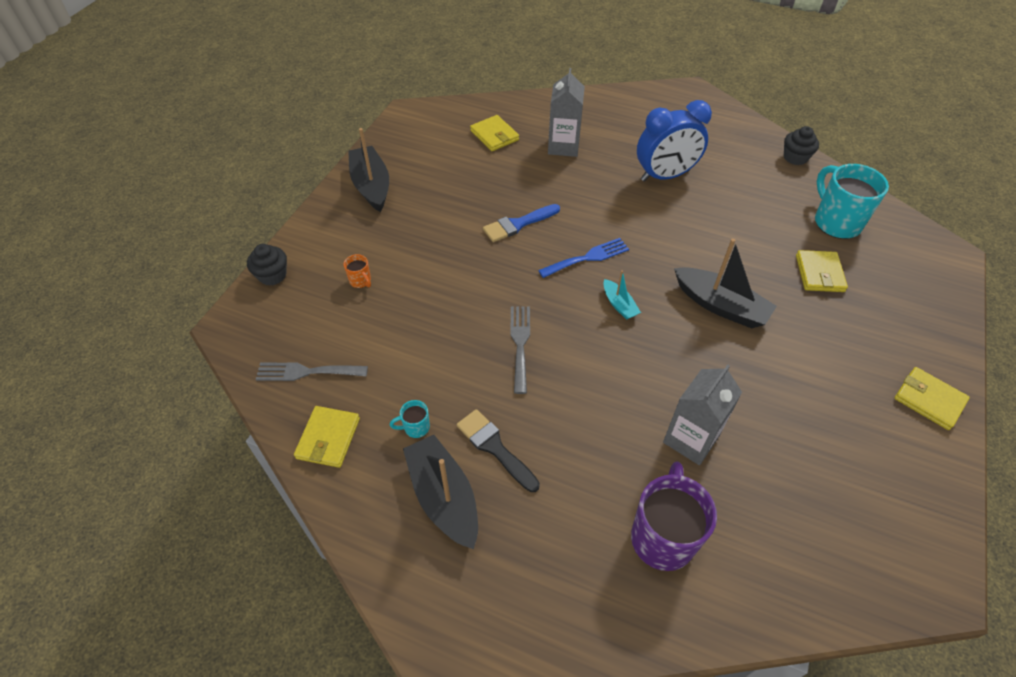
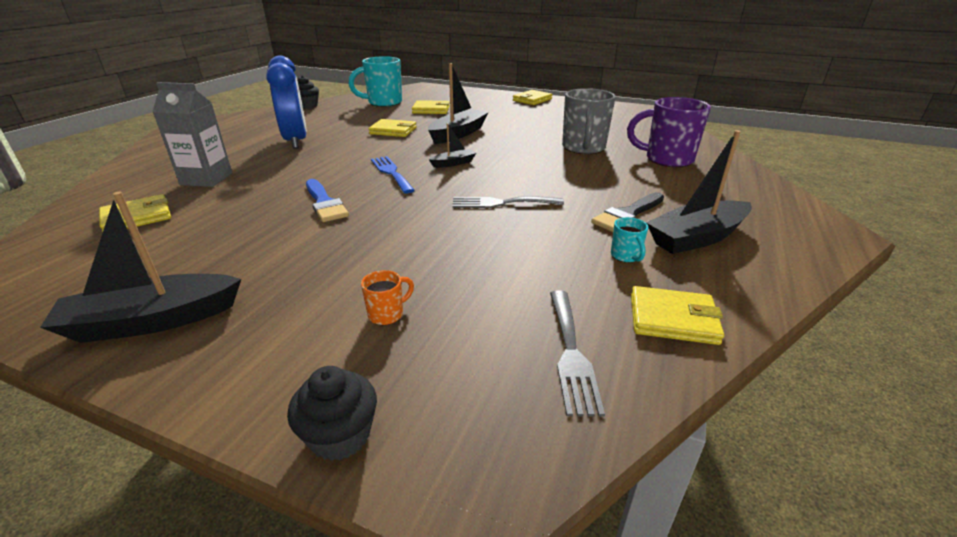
camera: 90 degrees left, 20 degrees down
turquoise boat [603,270,641,320] -> black boat [429,123,476,168]
grey carton [663,364,742,465] -> grey mug [562,88,616,155]
none -> yellow wallet [368,119,417,137]

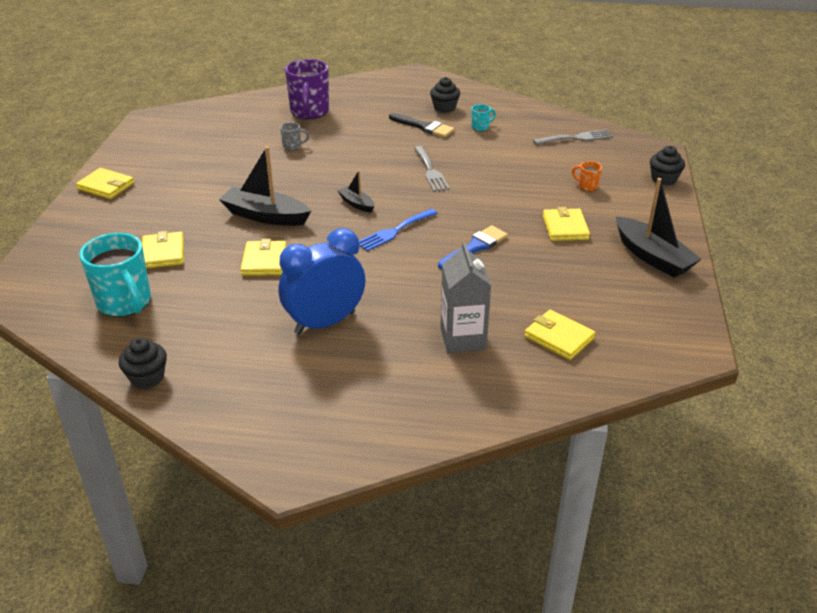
camera: 105 degrees left, 5 degrees up
grey mug [562,88,616,155] -> grey mug [280,122,309,150], size x0.44
yellow wallet [631,286,724,345] -> yellow wallet moved to [543,207,590,241]
black boat [646,130,752,254] -> black cupcake [430,77,460,113]

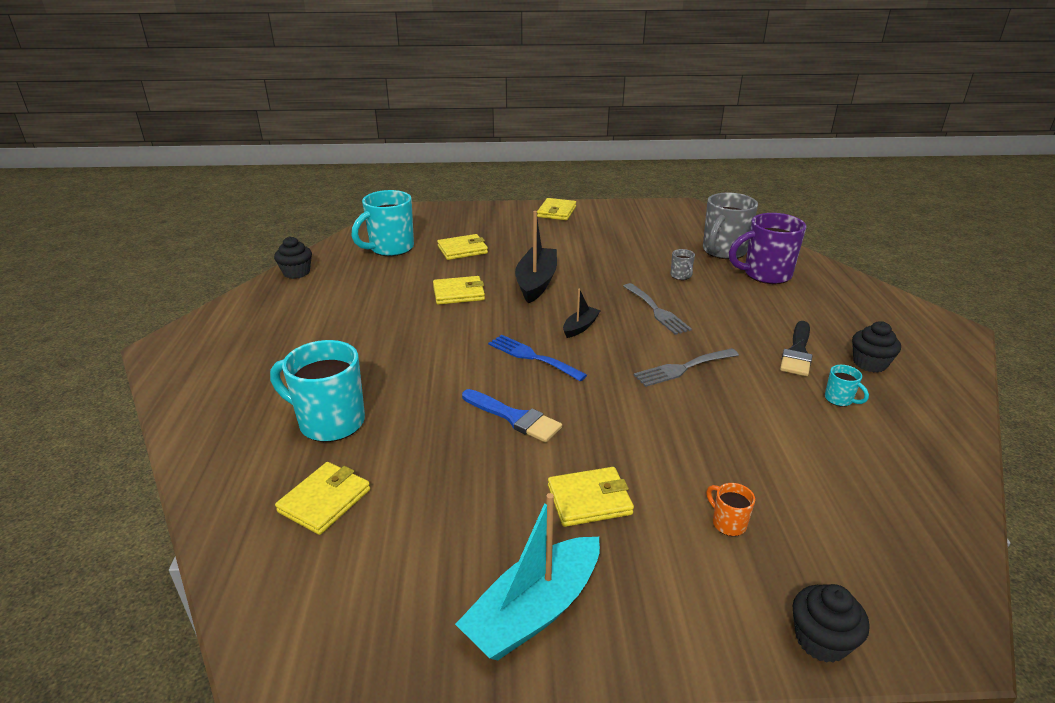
camera: 80 degrees right, 5 degrees down
blue clock [279,228,366,335] -> none
grey carton [440,242,491,353] -> turquoise mug [270,340,365,442]
grey fork [533,129,613,145] -> grey fork moved to [623,283,692,335]
orange mug [572,161,602,191] -> orange mug turned 60 degrees counterclockwise [706,483,755,536]
black boat [616,178,702,278] -> turquoise boat [455,493,600,660]
none -> grey mug [703,193,758,259]

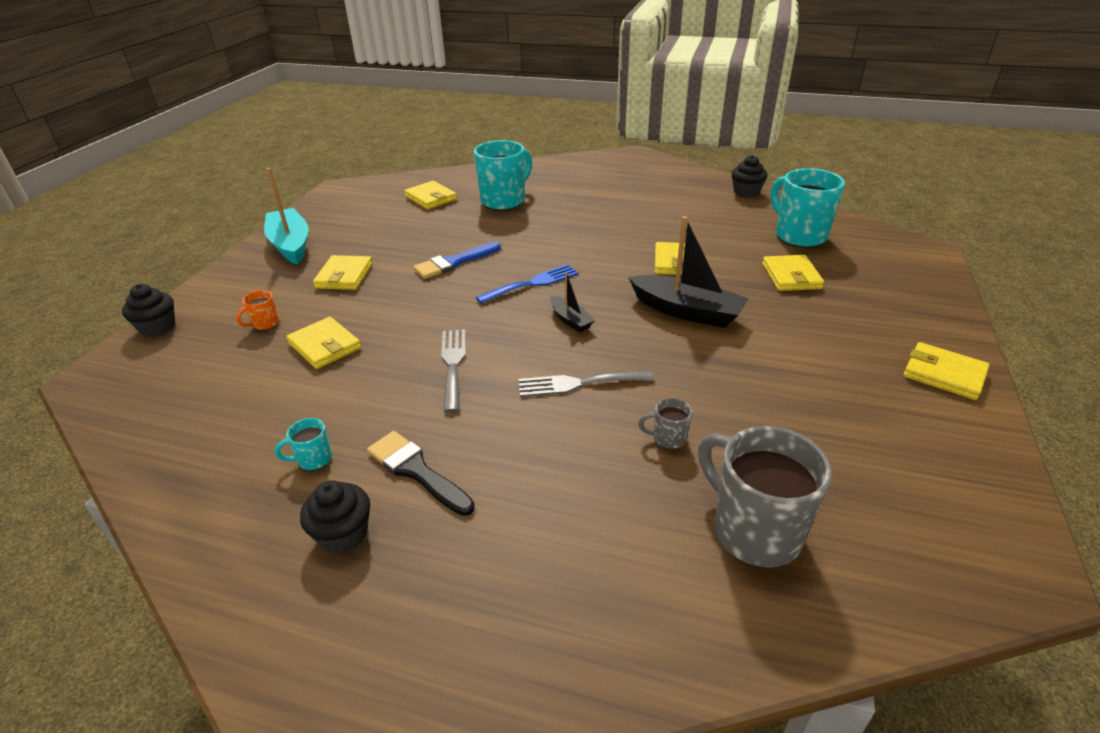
camera: 110 degrees right, 5 degrees up
orange mug [706,483,755,536] -> orange mug turned 150 degrees clockwise [236,290,279,330]
purple mug [729,213,806,284] -> none
none -> yellow wallet [286,317,361,369]

